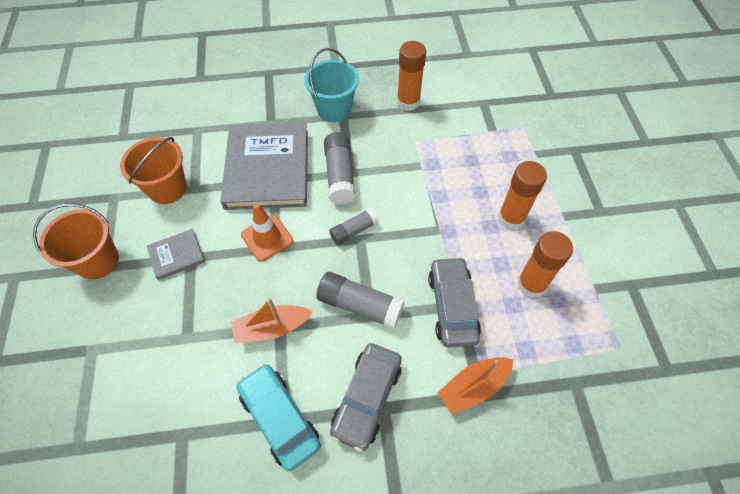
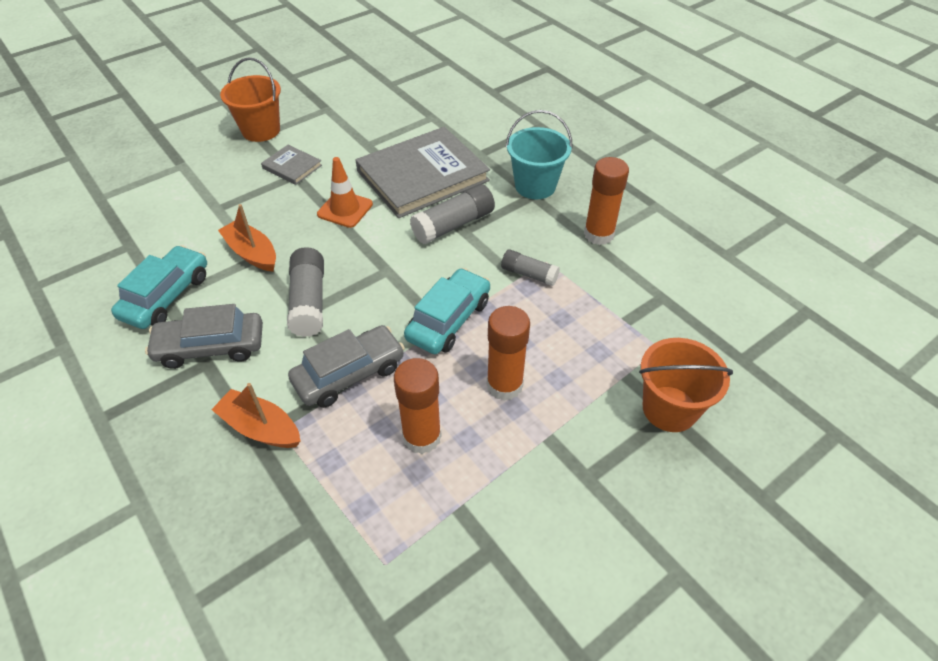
camera: 60 degrees right, 10 degrees down
orange bucket [120,137,187,204] -> orange bucket moved to [639,338,733,432]
grey glue stick [329,208,378,245] -> grey glue stick moved to [501,249,560,286]
none -> turquoise car [404,268,490,354]

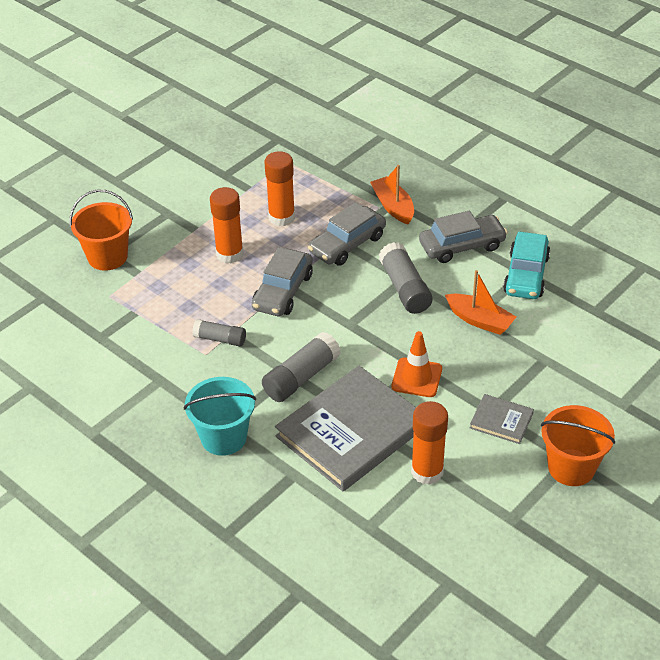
camera: 170 degrees right, 5 degrees down
orange boat [211,383,301,448] -> orange boat turned 135 degrees counterclockwise [370,165,414,225]
turquoise car [404,268,490,354] -> grey car [252,247,313,316]
orange glue stick [584,157,629,245] -> orange glue stick moved to [411,401,448,485]

